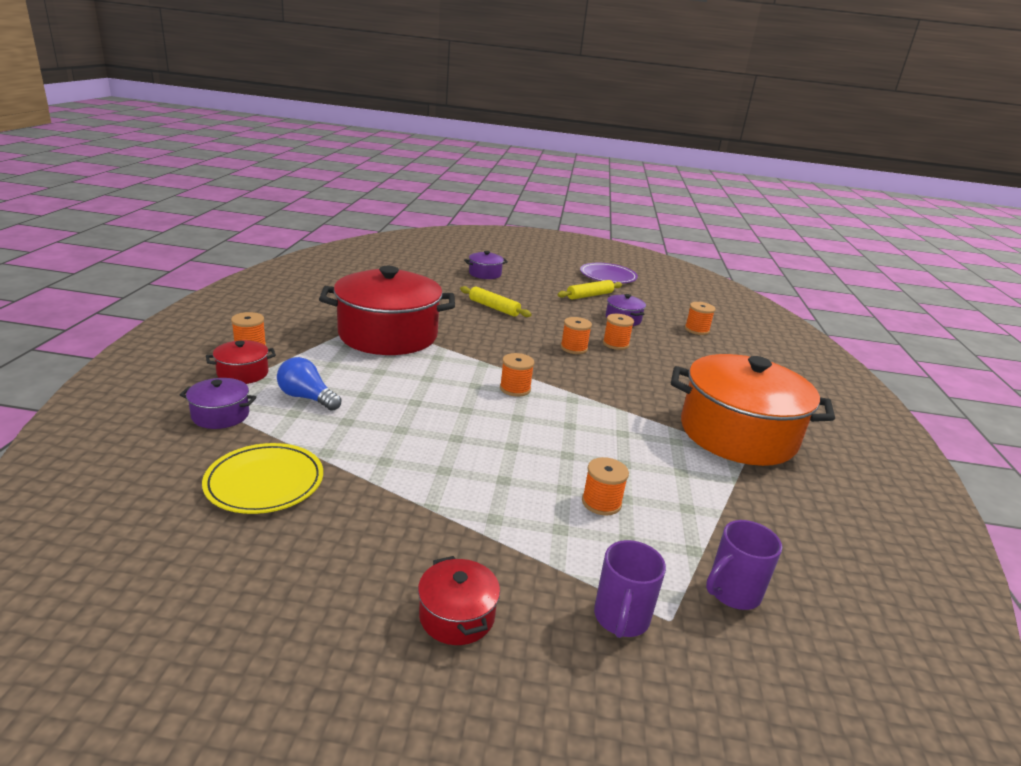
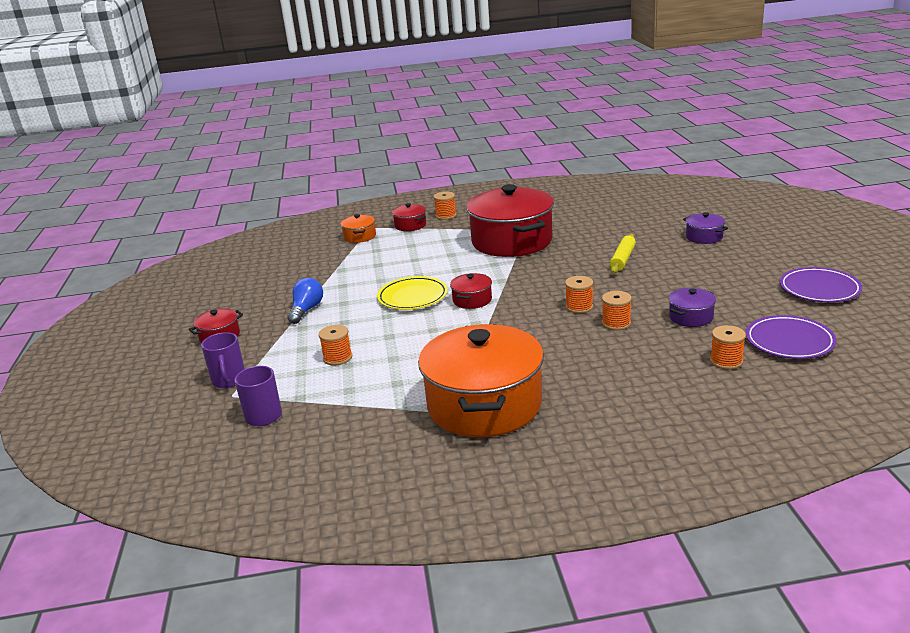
camera: 80 degrees right, 0 degrees up
purple pot [180,378,257,429] -> orange pot [340,214,376,243]
yellow plate [202,443,323,514] -> yellow plate moved to [377,276,448,310]
blue light bulb [277,357,341,411] -> blue light bulb moved to [287,278,323,324]
orange spool [500,353,534,396] -> red pot [450,273,492,309]
yellow rolling pin [558,280,622,300] -> none
purple mug [594,540,666,638] -> purple mug turned 105 degrees counterclockwise [201,332,245,388]
none -> purple plate [746,315,836,359]

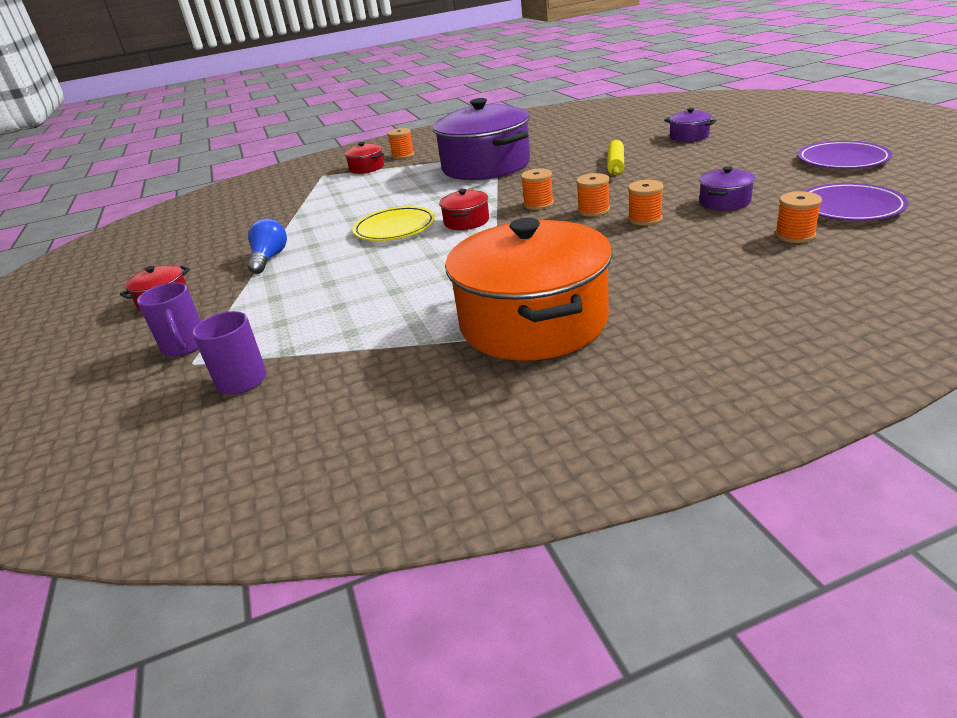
camera: 10 degrees left, 5 degrees up
orange spool [319,325,352,366] -> orange spool moved to [521,168,554,210]
orange pot [340,214,376,243] -> none
red pot [466,184,554,257] -> purple pot [433,98,530,180]

